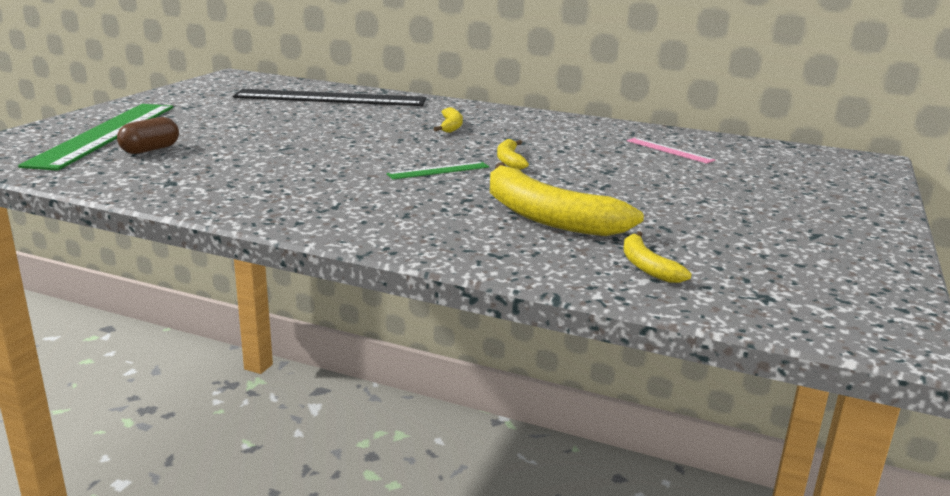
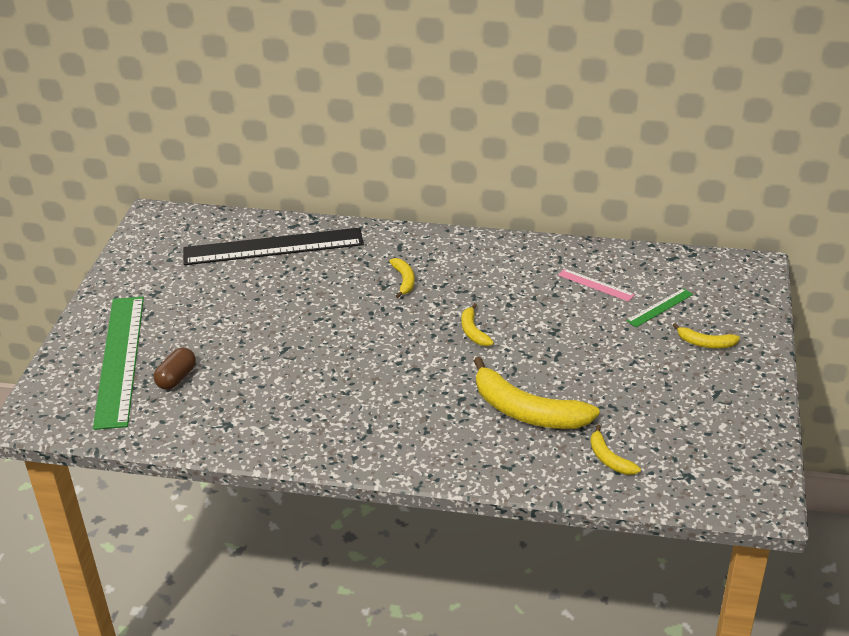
camera: 10 degrees left, 15 degrees up
green ruler [386,162,489,179] -> green ruler moved to [627,288,693,327]
none -> yellow banana [673,323,740,348]

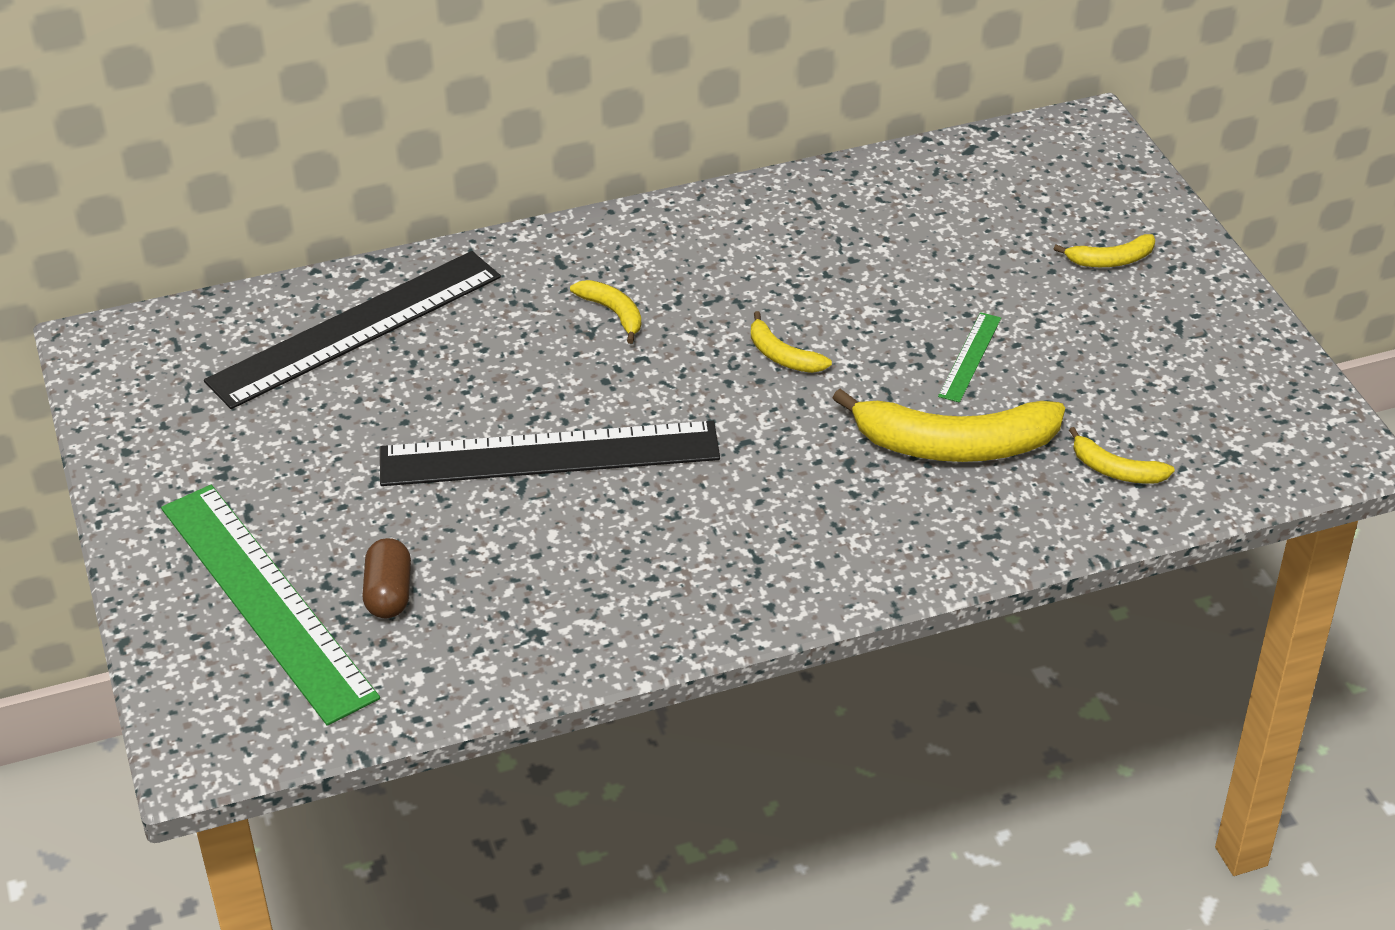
camera: 30 degrees left, 5 degrees up
pink ruler [558,269,635,302] -> none
green ruler [627,288,693,327] -> green ruler moved to [938,312,1001,403]
none -> black ruler [380,421,720,486]

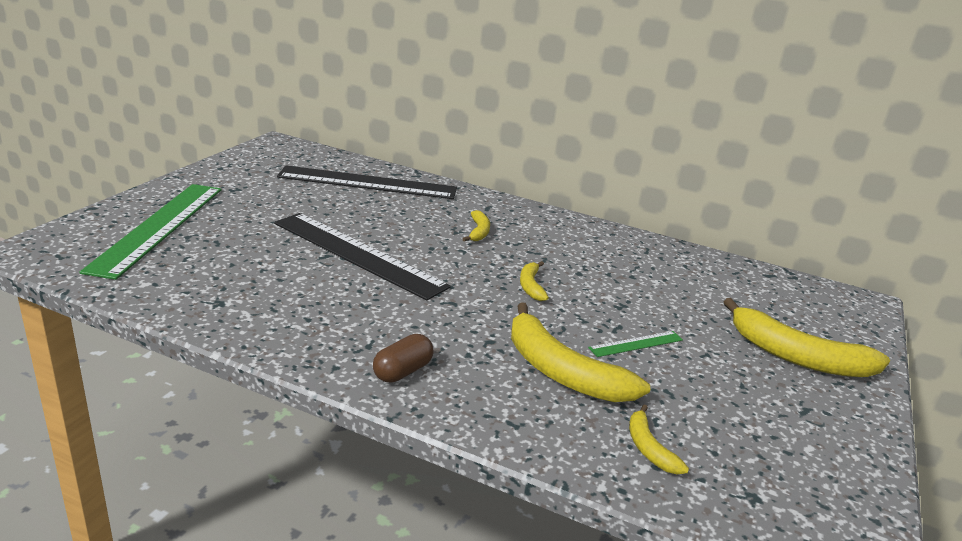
camera: 40 degrees right, 15 degrees down
brown capsule [362,538,411,618] -> brown capsule moved to [373,334,434,383]
yellow banana [1054,234,1155,267] -> yellow banana [724,298,890,377], size x2.05

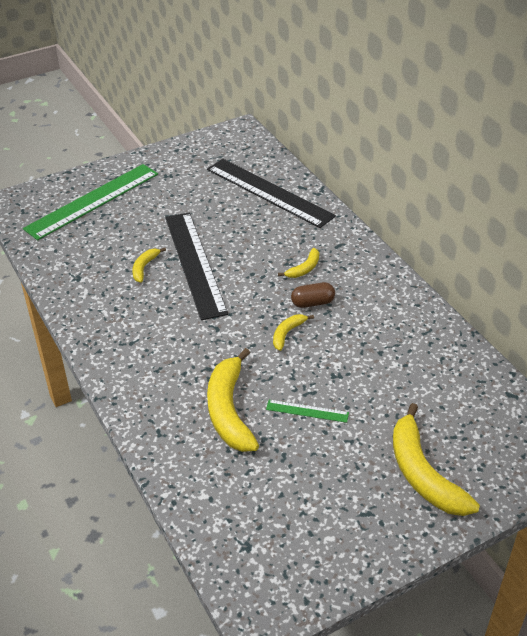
camera: 40 degrees right, 15 degrees up
brown capsule [373,334,434,383] -> brown capsule moved to [291,282,335,308]
yellow banana [629,404,689,474] -> yellow banana moved to [132,248,166,283]

